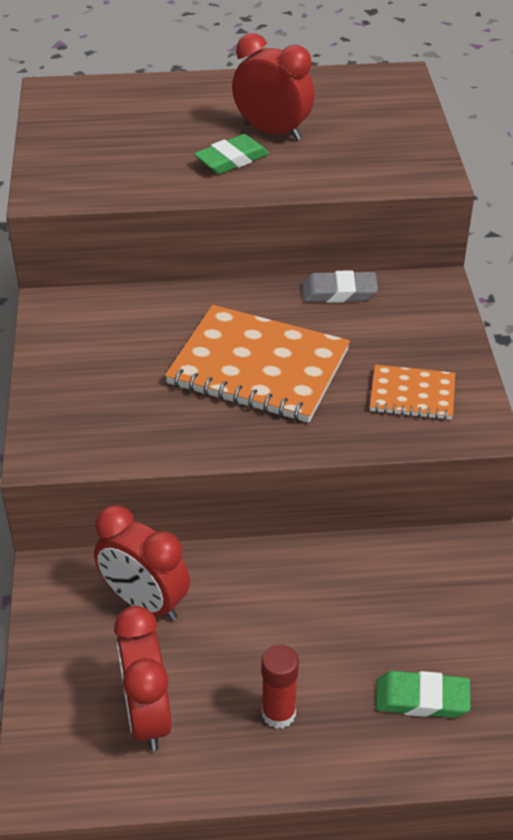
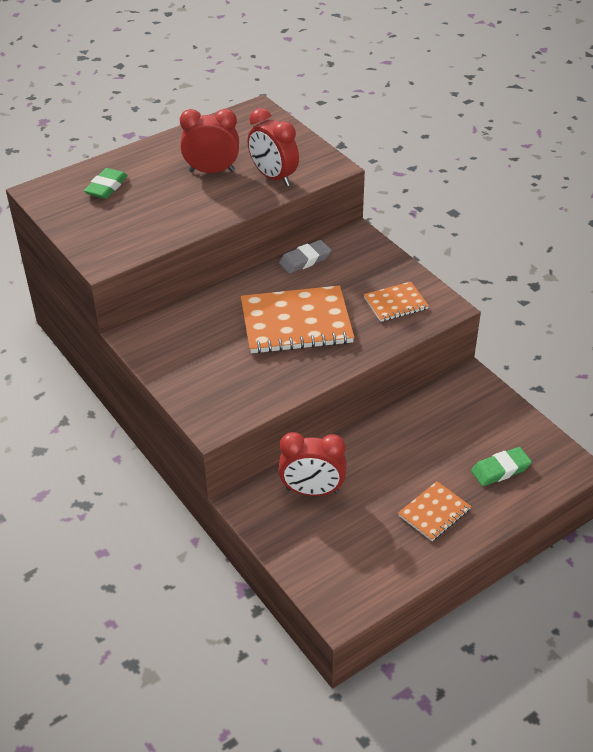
camera: 30 degrees left, 0 degrees up
red clock [114,606,172,751] -> red clock moved to [248,108,299,186]
green eraser [194,134,269,174] -> green eraser moved to [84,168,128,199]
red glue stick [261,644,299,729] -> orange notebook [398,481,471,541]

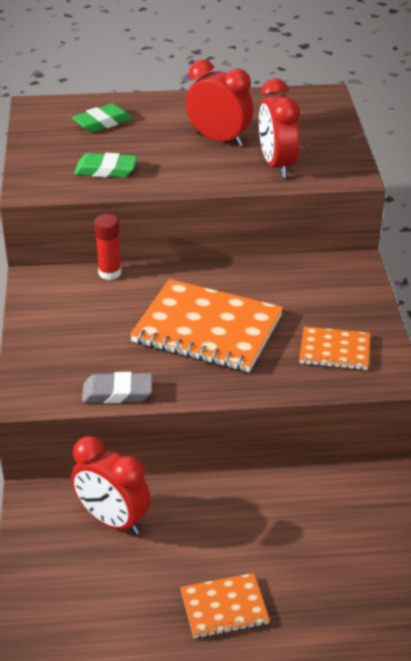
camera: 30 degrees right, 5 degrees down
grey eraser [279,240,331,274] -> grey eraser moved to [82,372,152,403]
green eraser [471,447,532,486] -> green eraser moved to [74,153,137,178]
none -> red glue stick [94,214,121,280]

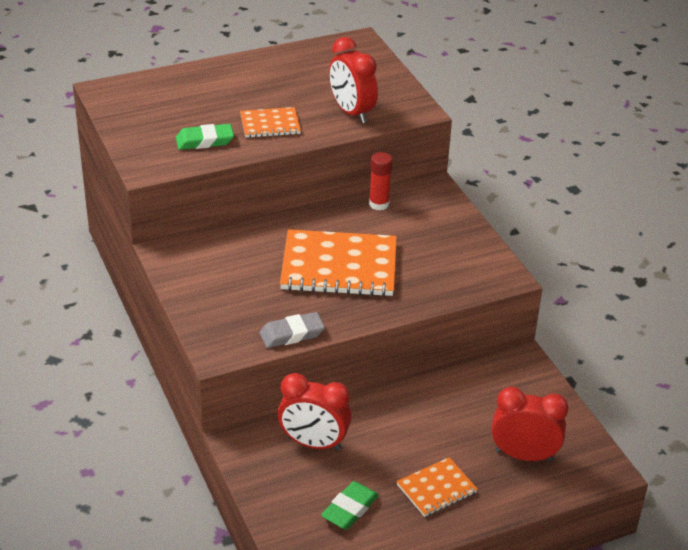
camera: 20 degrees left, 0 degrees up
green eraser [72,103,132,133] -> green eraser moved to [321,481,379,529]
red glue stick [94,214,121,280] -> red glue stick moved to [369,152,392,210]
red clock [186,59,253,146] -> red clock moved to [492,386,568,461]
orange notebook [299,326,370,370] -> orange notebook moved to [240,107,301,138]

